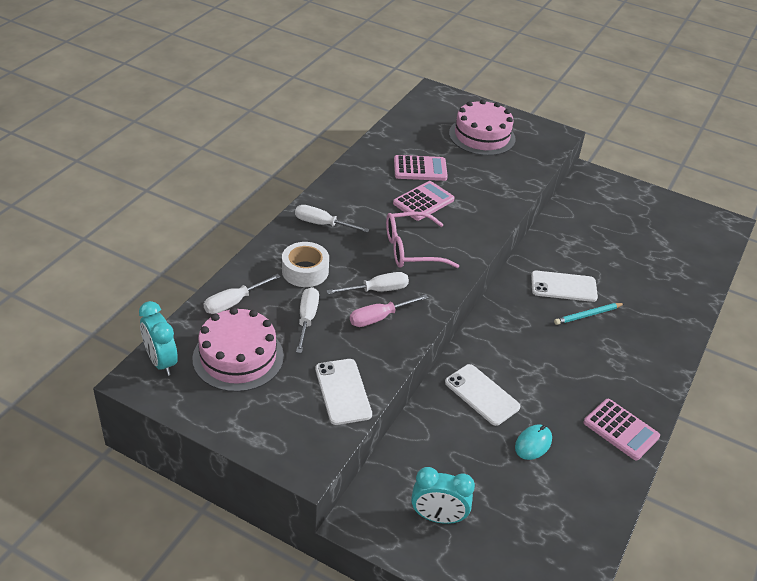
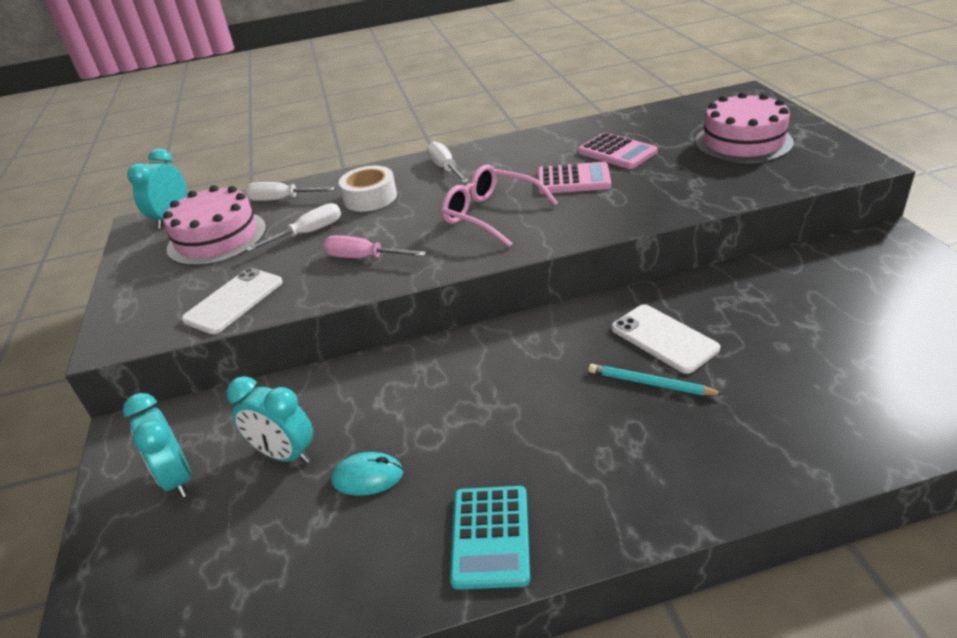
camera: 55 degrees right, 5 degrees down
white screwdriver [326,272,409,294] -> none
white phone [445,364,520,426] -> none
pink calculator [584,399,660,460] -> turquoise calculator [450,486,530,590]
none -> turquoise clock [226,376,313,463]

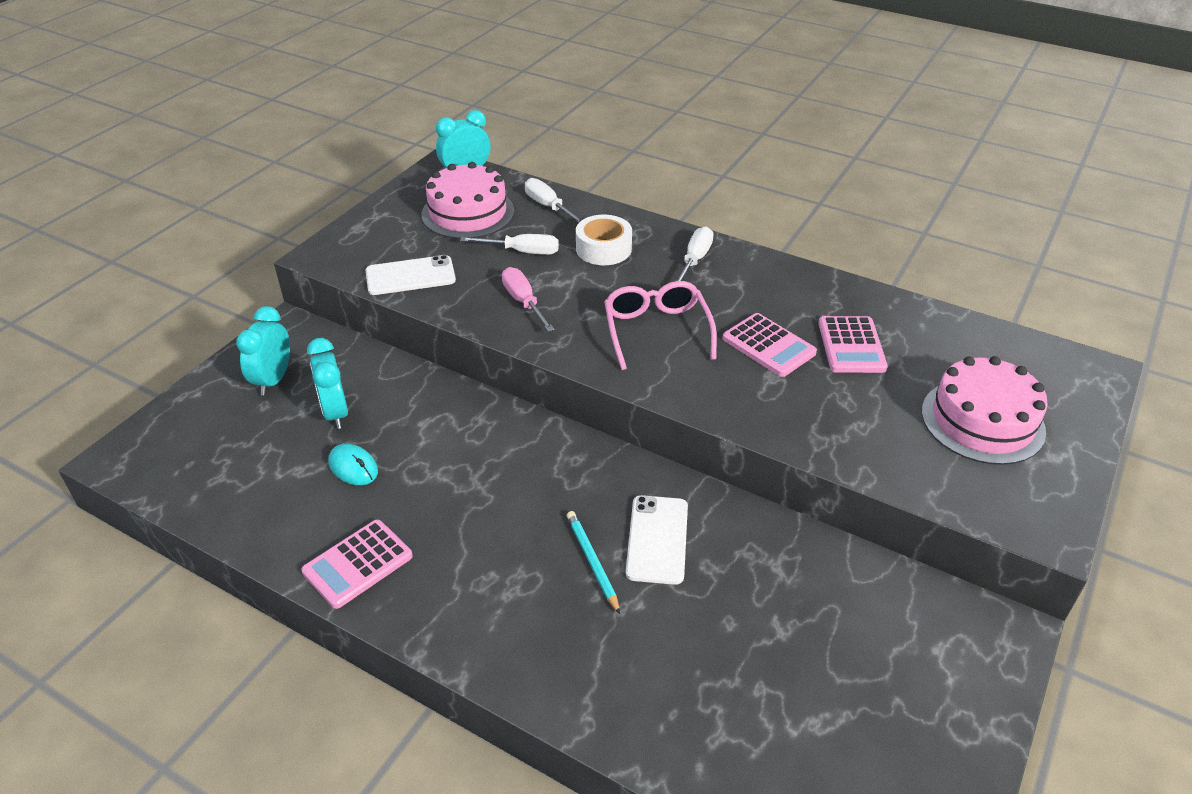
camera: 40 degrees right, 5 degrees up
turquoise calculator [450,486,530,590] -> pink calculator [301,519,413,609]

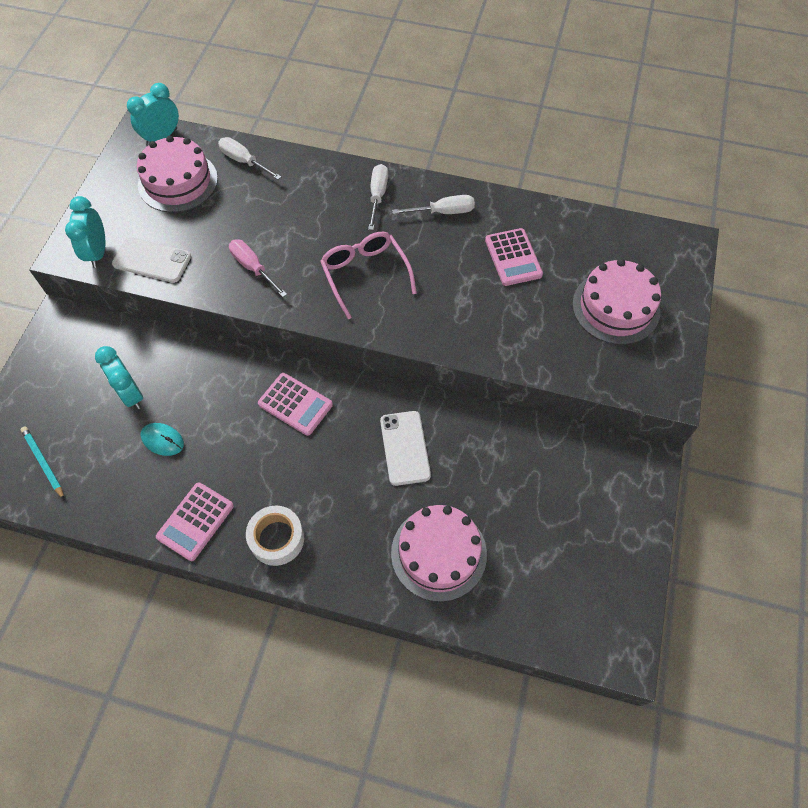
camera: 15 degrees left, 20 degrees up
turquoise clock [236,306,290,395] -> turquoise clock moved to [65,196,105,268]
white phone [366,255,456,295] -> white phone turned 45 degrees clockwise [112,237,191,283]
white screwdriver [460,234,559,255] -> white screwdriver moved to [392,195,475,214]
turquoise pencil [567,511,620,614] -> turquoise pencil moved to [20,427,64,499]
white tape [576,215,632,265] -> white tape moved to [246,505,304,566]
pink calculator [723,313,817,377] -> pink calculator moved to [258,373,333,436]
none -> pink cake [391,505,487,602]

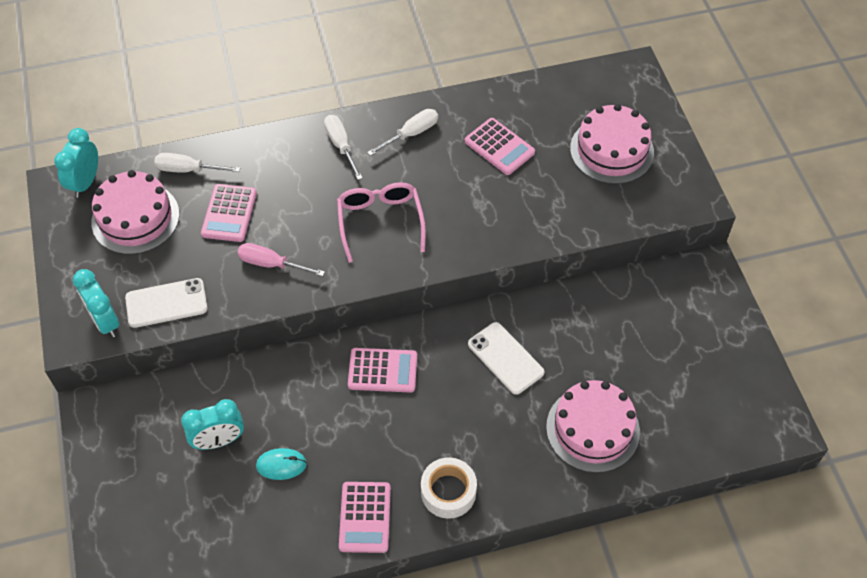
camera: 30 degrees left, 5 degrees down
turquoise pencil [20,427,64,499] -> none
turquoise clock [95,346,143,409] -> turquoise clock turned 45 degrees counterclockwise [181,399,244,450]
pink glasses [320,232,417,319] -> pink glasses turned 45 degrees clockwise [337,182,426,263]
none -> pink calculator [201,184,257,242]

